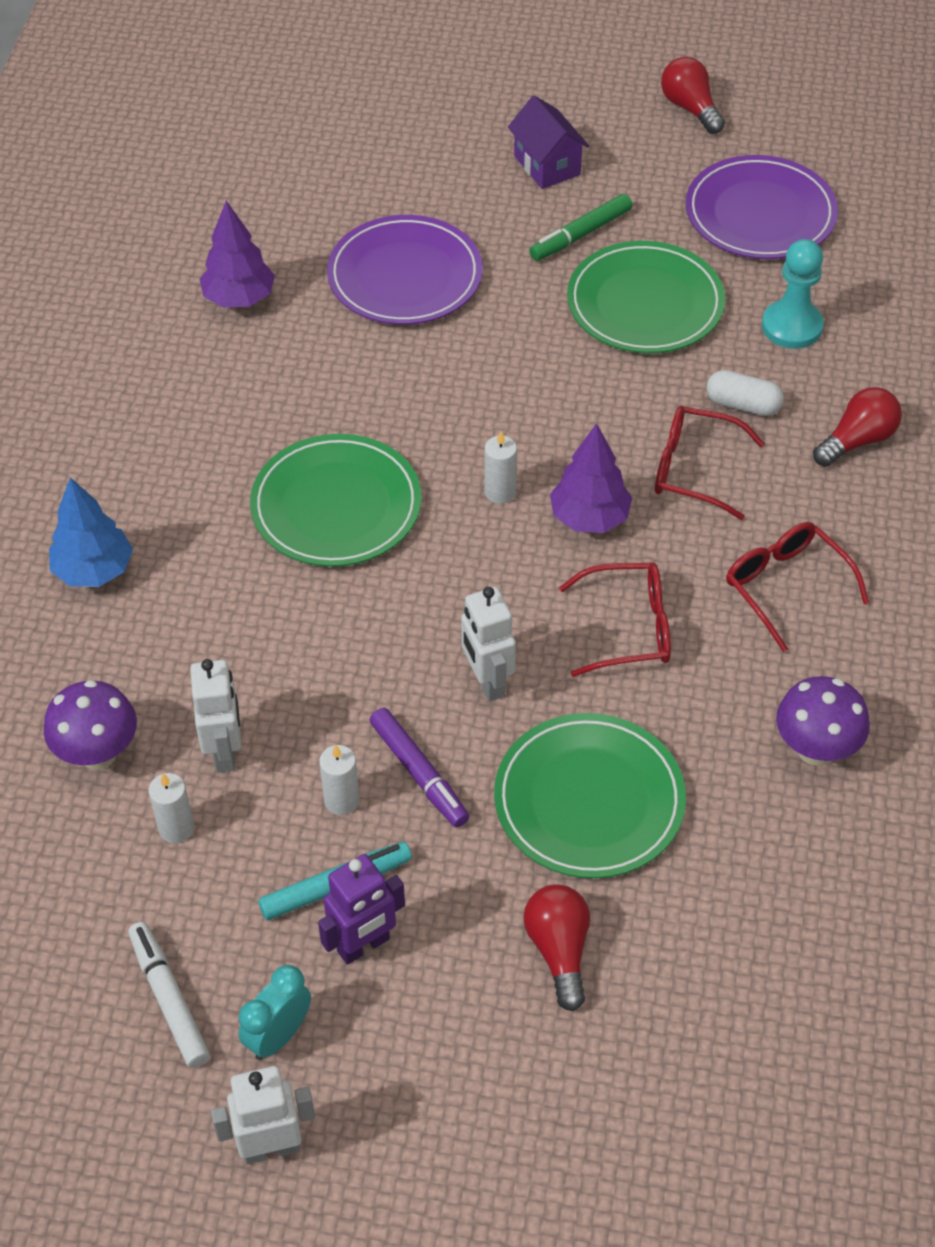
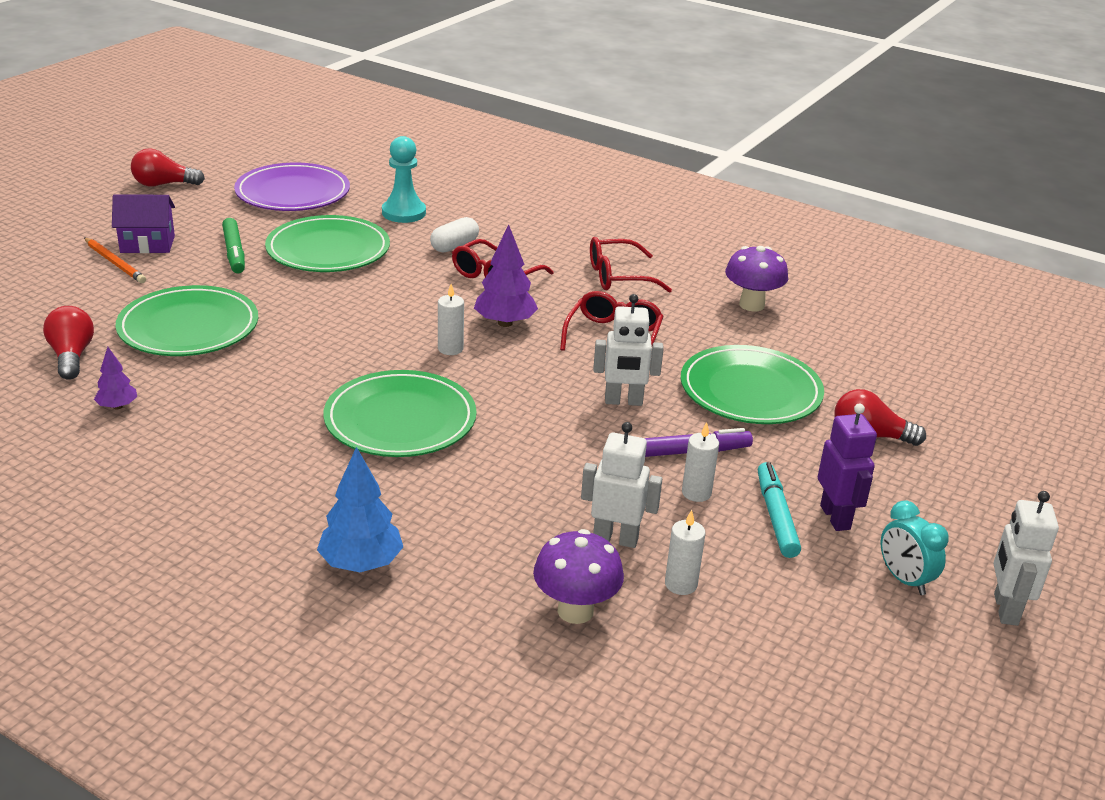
camera: 70 degrees left, 20 degrees down
white marker [128,922,210,1068] -> none
purple tree [200,201,275,308] -> purple tree [94,347,137,409], size x0.57
purple plate [327,215,483,325] -> green plate [115,285,258,356]
red light bulb [813,387,902,467] -> red light bulb moved to [43,306,94,380]
none -> orange pencil [84,238,146,283]

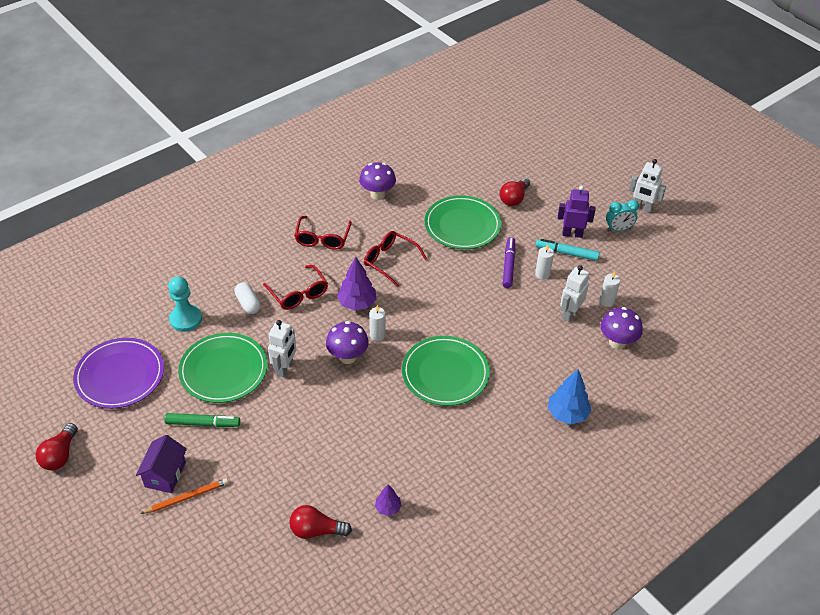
camera: 70 degrees left, 15 degrees up
green plate [115,285,258,356] -> none
white robot [594,294,664,406] -> white robot moved to [268,320,296,378]
none -> purple mushroom [326,321,369,364]

